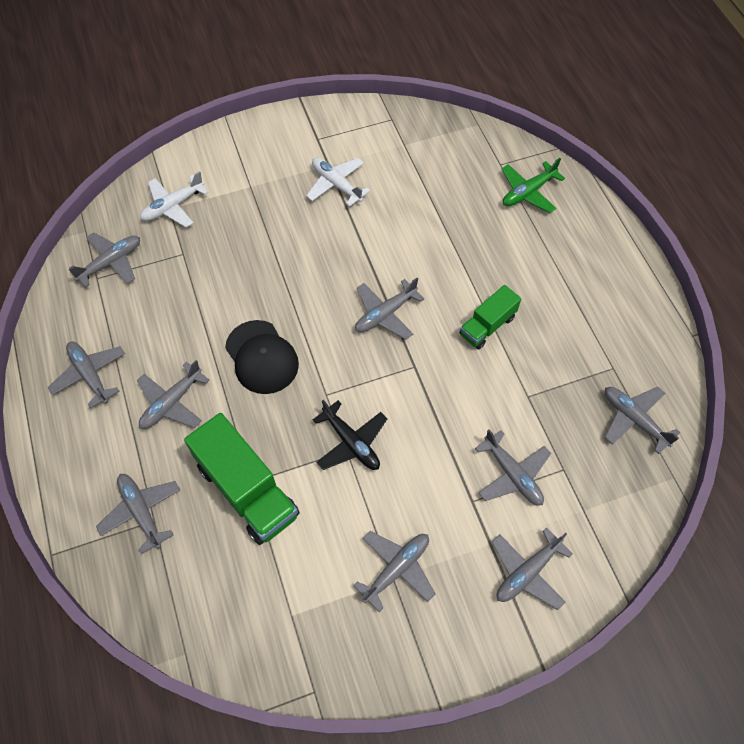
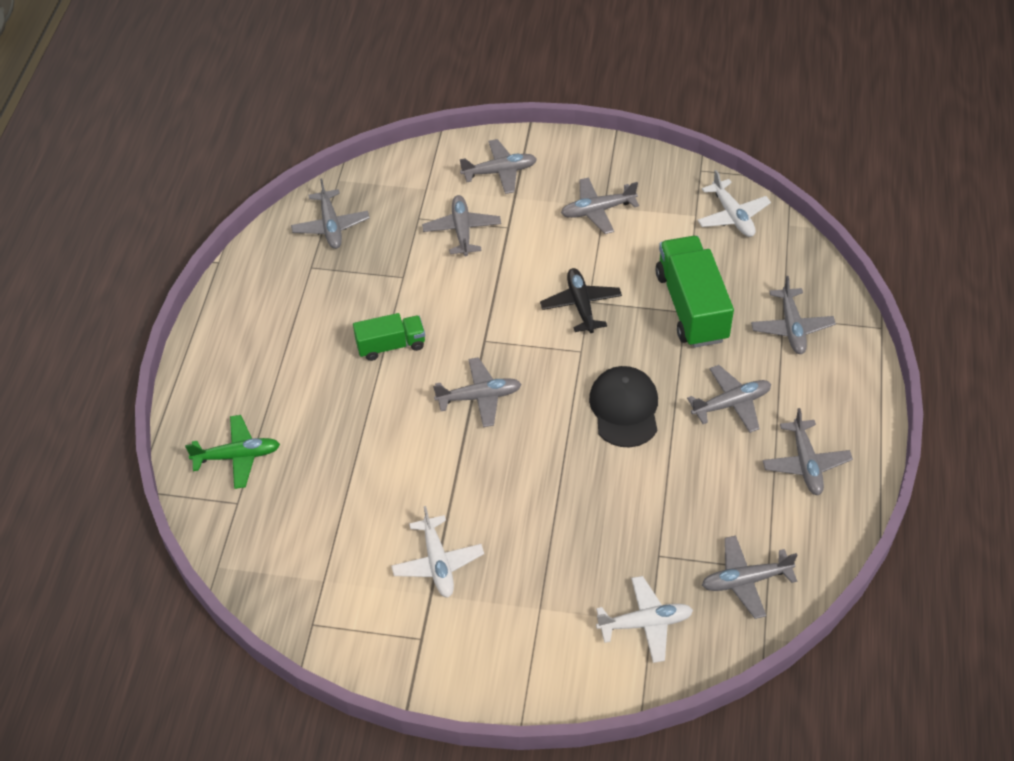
camera: 150 degrees left, 10 degrees down
none -> white plane [697,170,771,237]

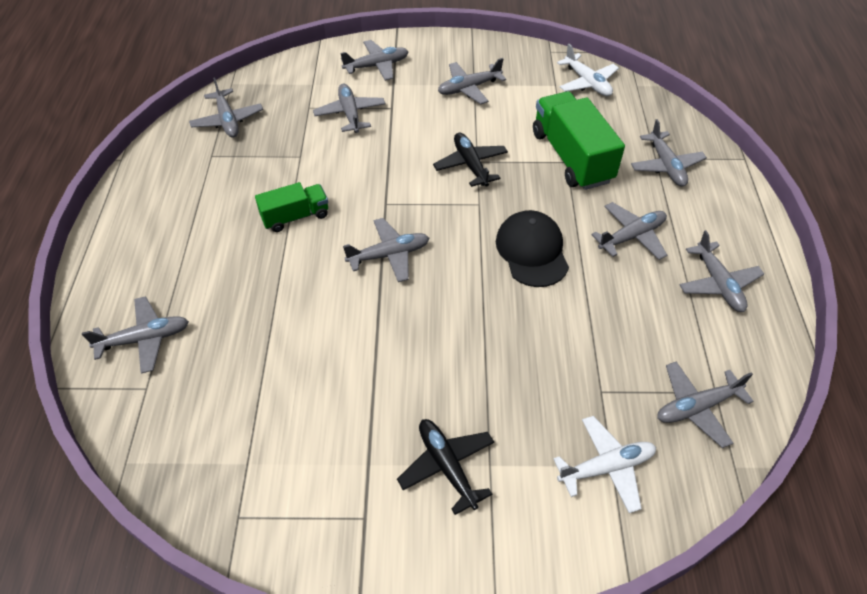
camera: 10 degrees left, 0 degrees up
green plane [185,415,280,489] -> grey plane [82,296,189,374]
white plane [391,506,484,598] -> none
none -> black plane [397,419,494,515]

